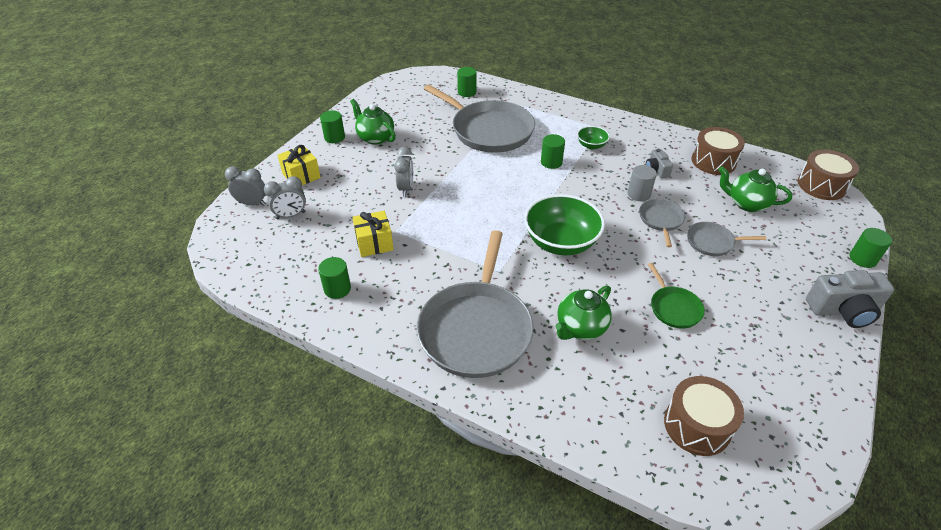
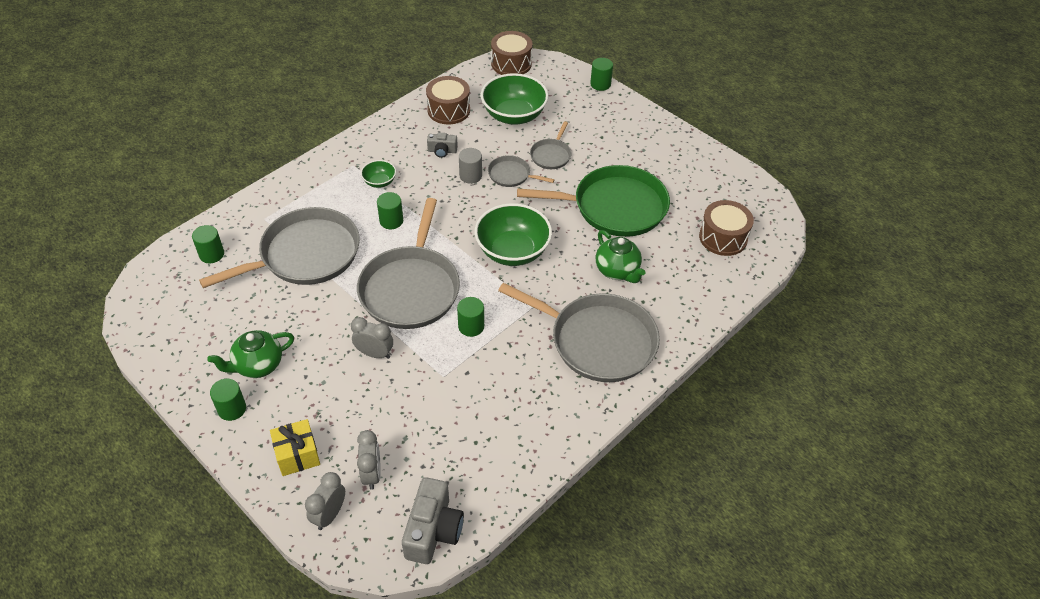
camera: 75 degrees left, 5 degrees up
green cylinder [318,257,351,299] -> green cylinder moved to [457,297,484,337]
yellow gift [352,211,394,257] -> none
green pan [648,263,705,328] -> green pan [517,165,670,237], size x2.14
green teapot [719,166,792,212] -> green bowl [481,73,549,125]
grey camera [806,270,894,328] -> grey camera moved to [402,477,464,564]
none -> grey pan [357,198,460,329]

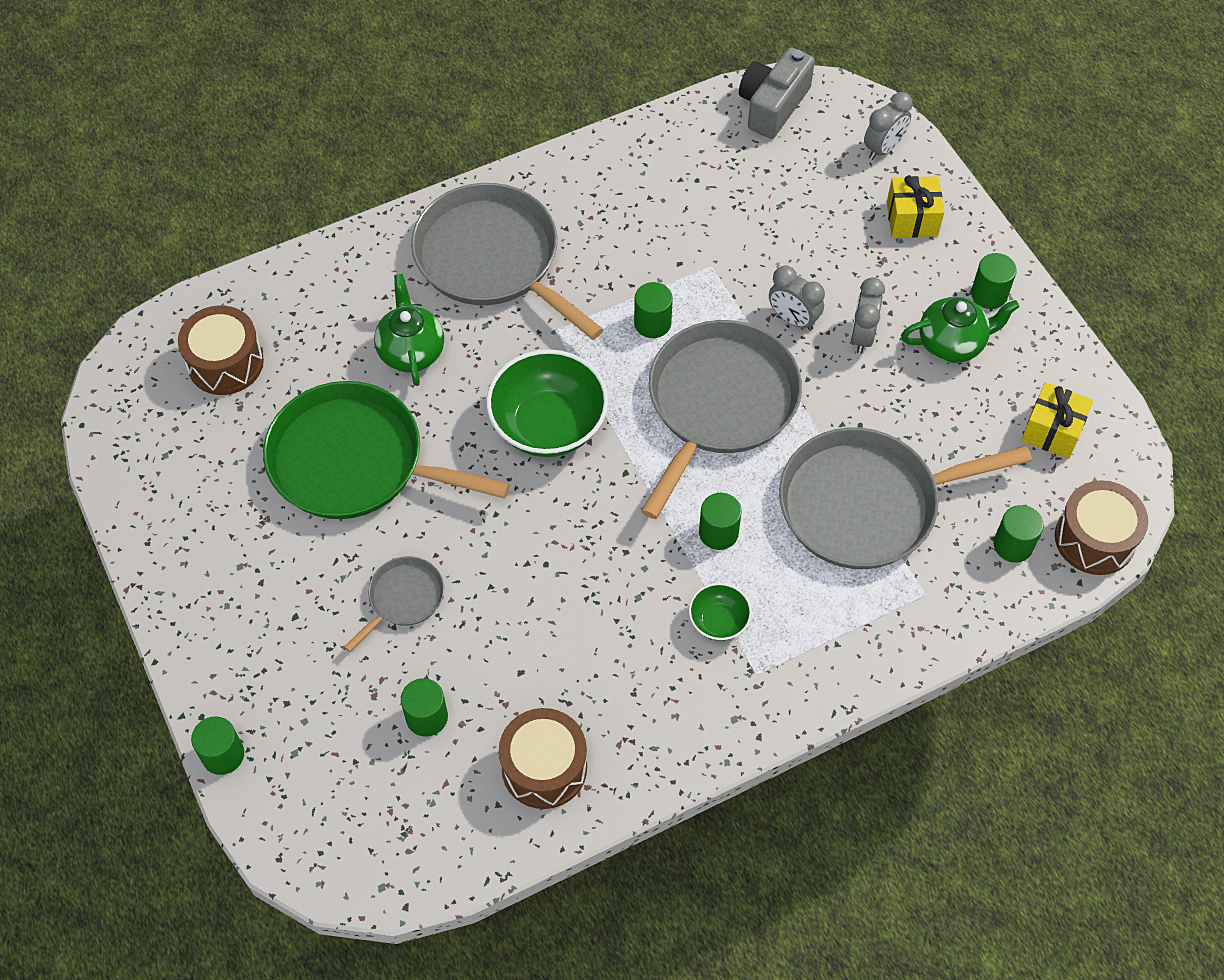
camera: 160 degrees left, 10 degrees up
grey clock [357,430,381,490] -> grey clock moved to [850,277,885,354]
grey camera [427,133,458,158] -> none
grey cylinder [459,148,482,184] -> none
green bowl [481,73,549,125] -> green cylinder [401,678,448,736]
grey pan [488,155,554,187] -> none
brown drum [491,31,532,75] -> brown drum moved to [1055,480,1148,575]
none -> yellow gift [1021,382,1093,459]

